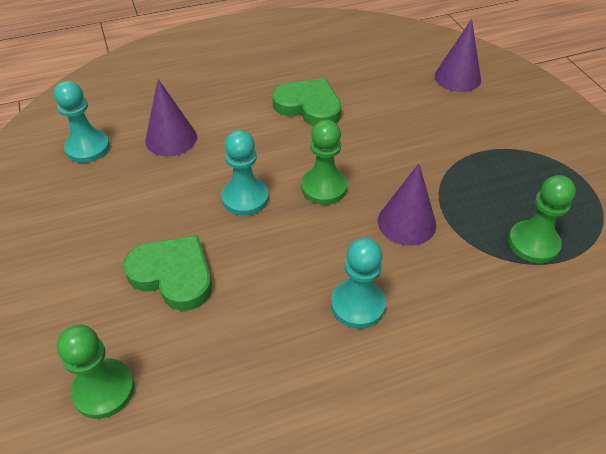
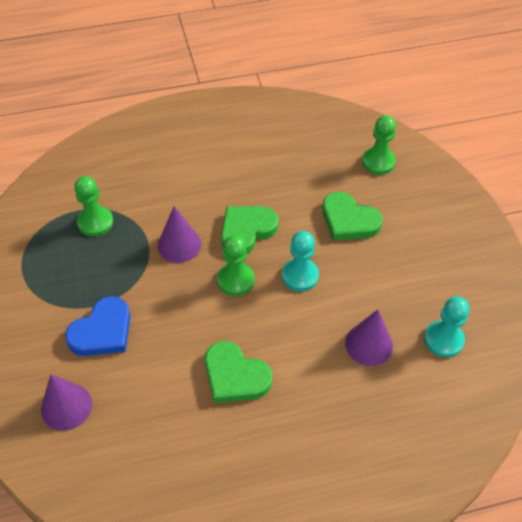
camera: 175 degrees left, 5 degrees up
turquoise pawn [331,238,386,329] -> none
none -> blue heart [65,296,130,356]
none -> green heart [221,206,279,254]

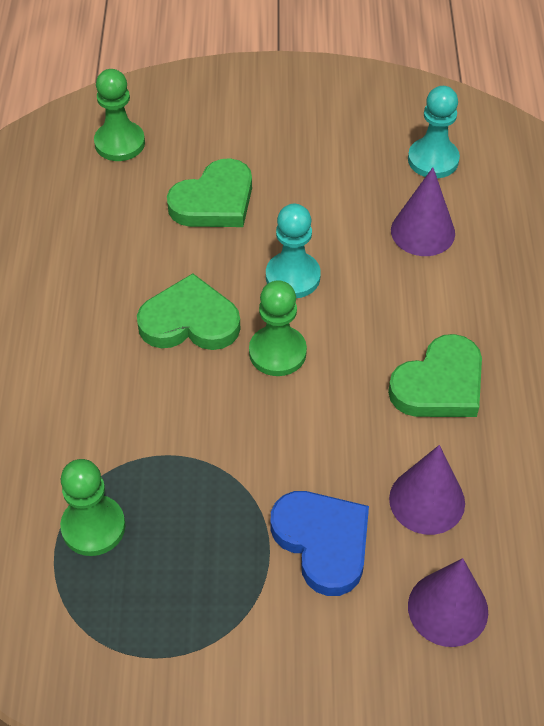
camera: 75 degrees left, 0 degrees up
purple cone [158,206,201,263] -> purple cone moved to [389,445,465,535]
green heart [221,206,279,254] -> green heart turned 120 degrees clockwise [137,273,240,350]

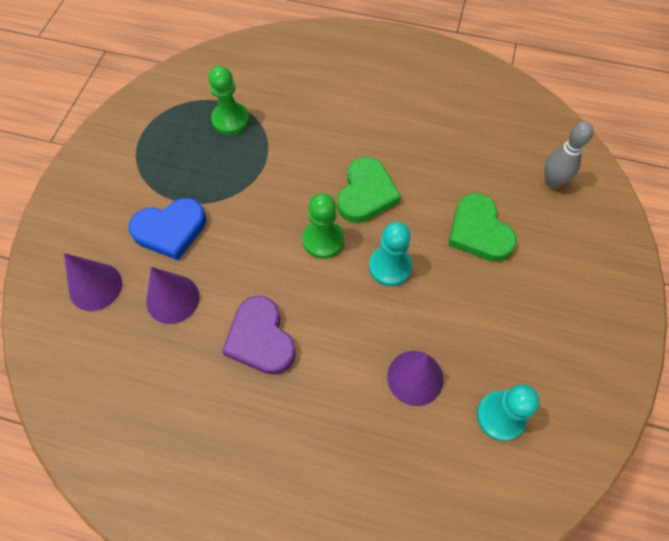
camera: 105 degrees right, 10 degrees up
green pawn [94,69,145,161] -> grey bowling pin [544,121,594,188]
green heart [388,334,482,417] -> purple heart [222,296,296,375]

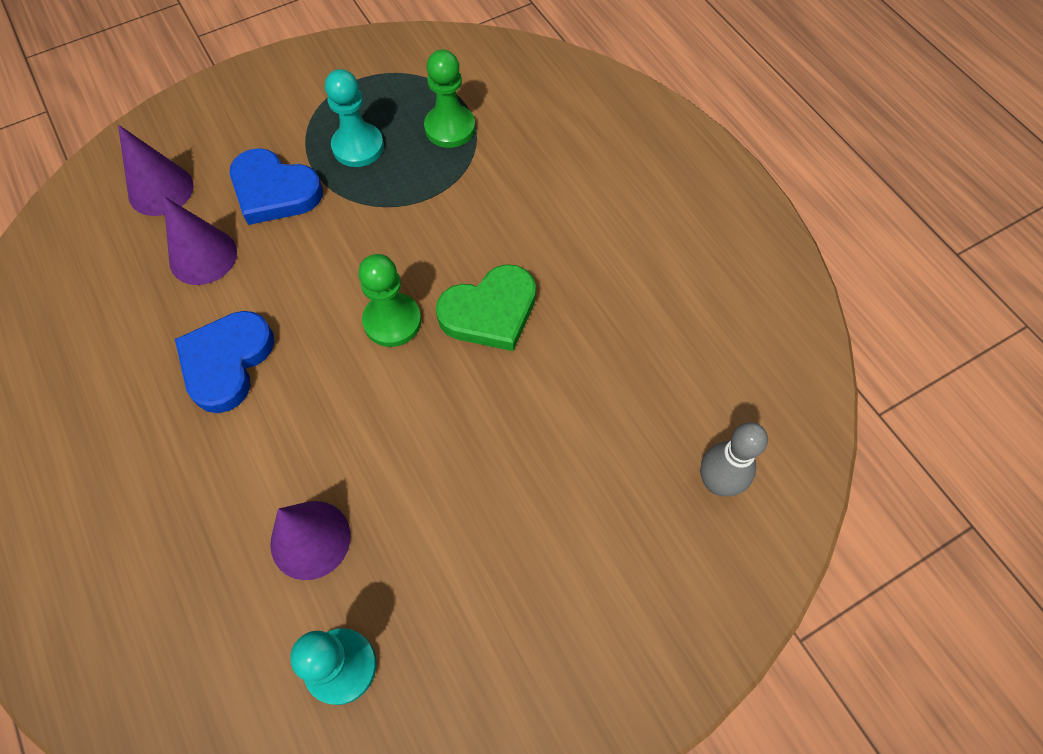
camera: 45 degrees right, 0 degrees up
purple heart [222,296,296,375] -> blue heart [175,311,275,413]
turquoise pawn [369,222,412,286] -> turquoise pawn moved to [325,69,384,167]
green heart [448,193,517,262] -> none

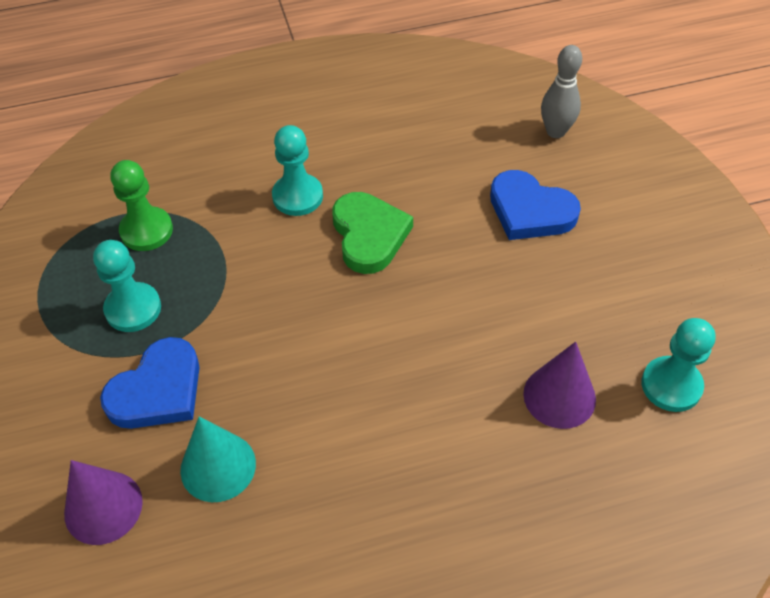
camera: 75 degrees left, 10 degrees down
purple cone [163,196,237,285] -> turquoise cone [180,417,256,502]
blue heart [175,311,275,413] -> blue heart moved to [490,170,581,240]
green pawn [358,254,422,347] -> none
none -> turquoise pawn [272,125,323,216]

